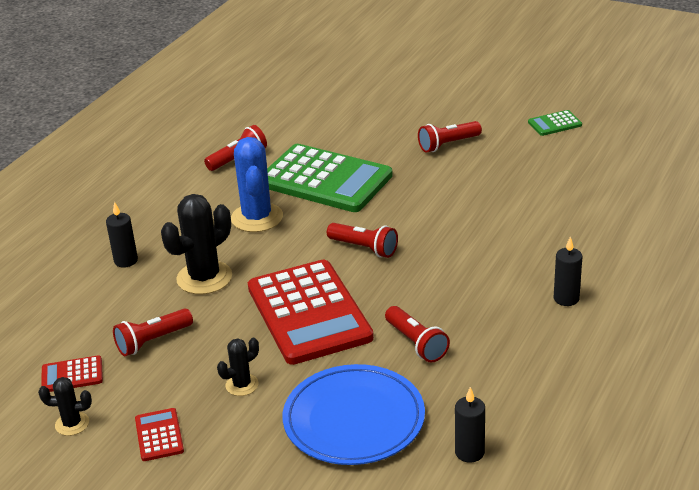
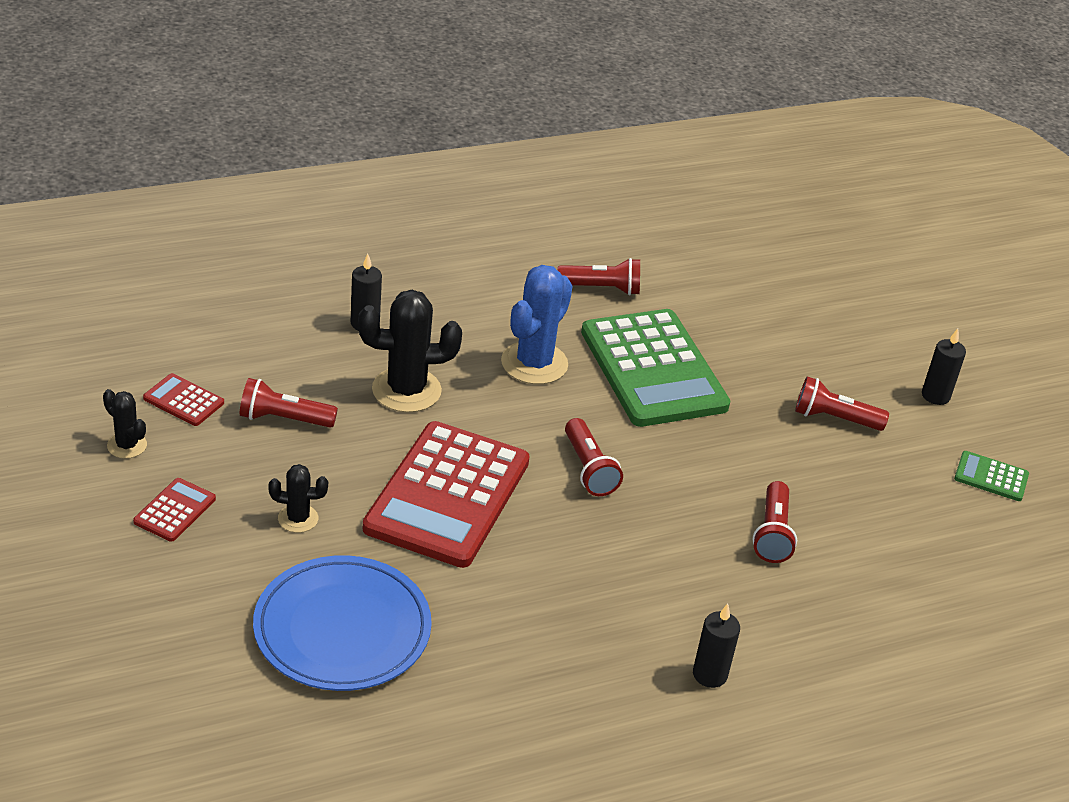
camera: 35 degrees right, 5 degrees up
red flashlight [385,306,450,363] -> red flashlight moved to [752,481,797,563]
black candle [455,387,485,463] -> black candle moved to [922,329,966,405]

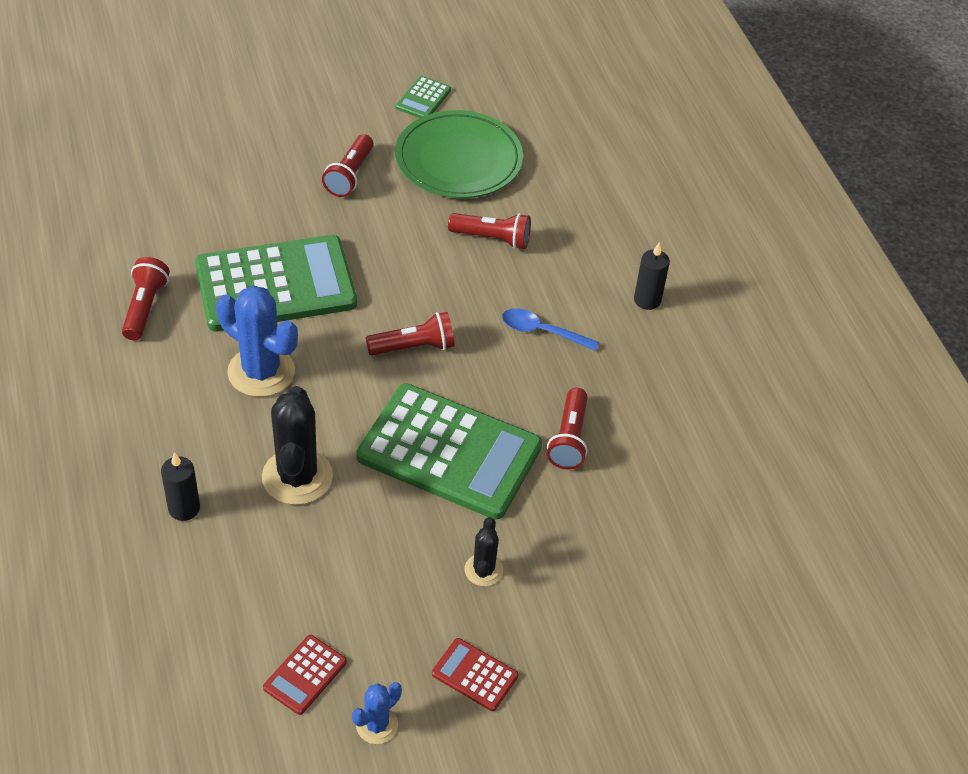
camera: 85 degrees left, 10 degrees up
black cactus [103,389,147,459] -> blue cactus [352,682,402,744]
red flashlight [240,378,338,428] -> red flashlight moved to [547,388,588,470]
blue plate [253,555,432,691] -> none
red calculator [363,421,530,568] -> green calculator [357,383,542,520]
black candle [922,329,966,405] -> none
none -> green plate [395,110,523,198]
none -> blue spoon [502,308,599,351]

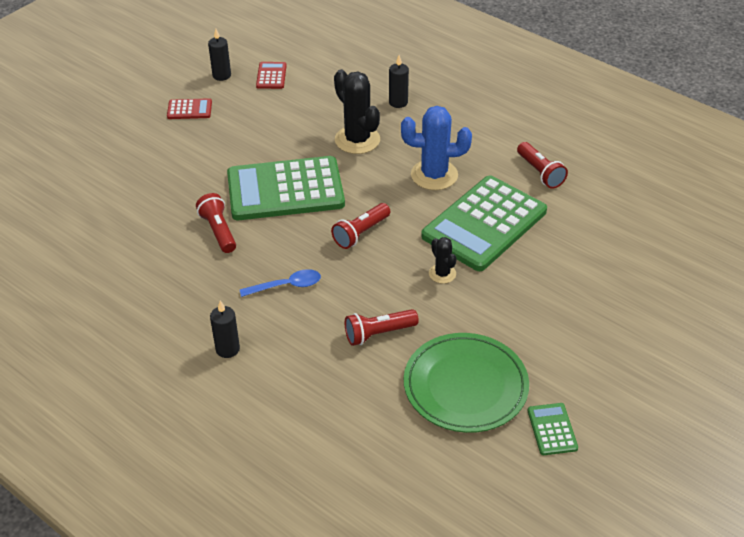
camera: 150 degrees right, 5 degrees down
red flashlight [322,134,373,197] -> none
blue cactus [352,682,402,744] -> black candle [208,29,231,81]
black cactus [465,517,503,586] -> black cactus moved to [429,237,457,284]

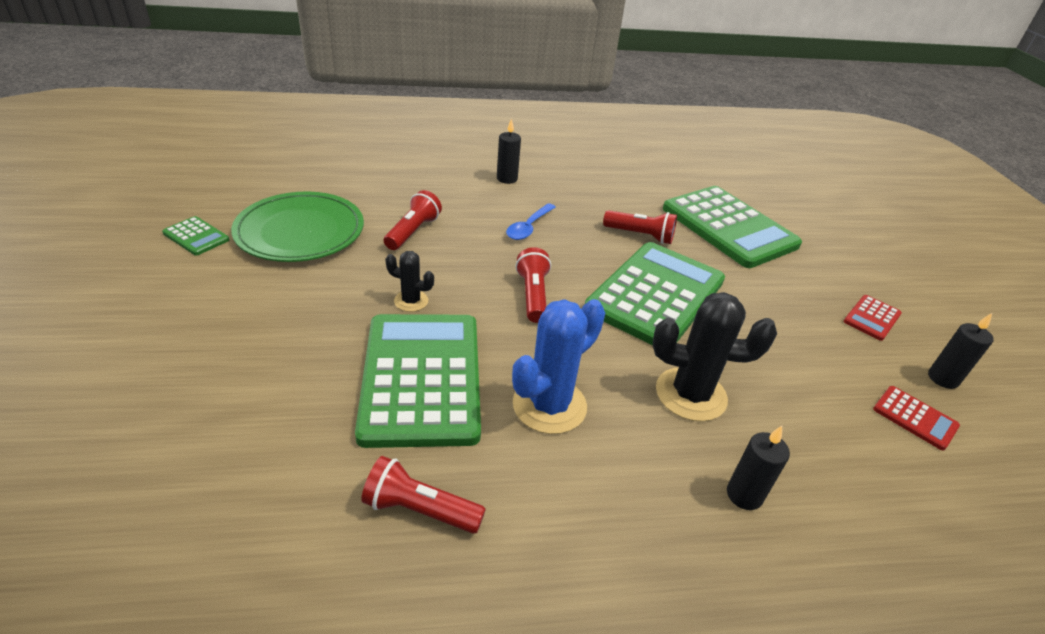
camera: 130 degrees right, 5 degrees down
none -> green calculator [663,186,802,268]

